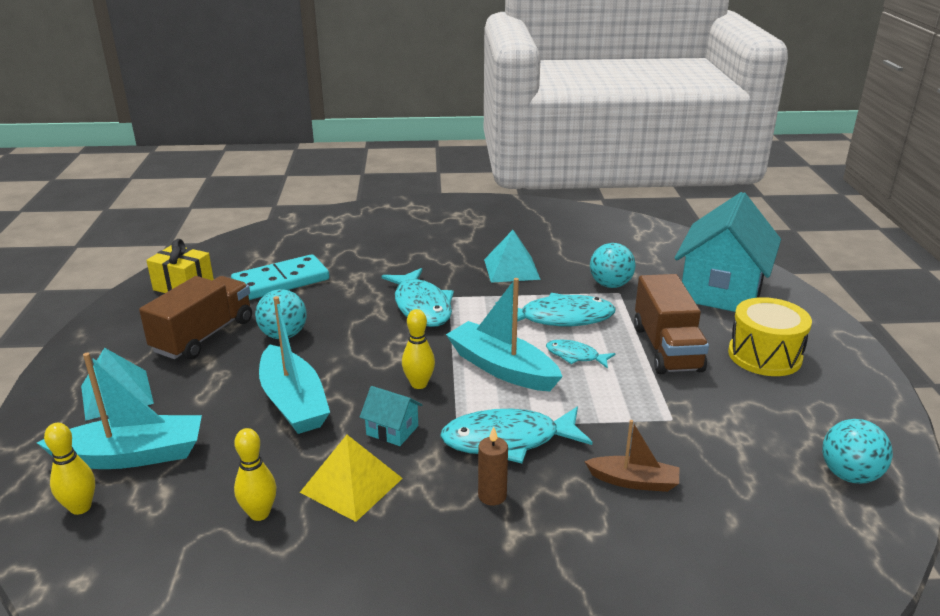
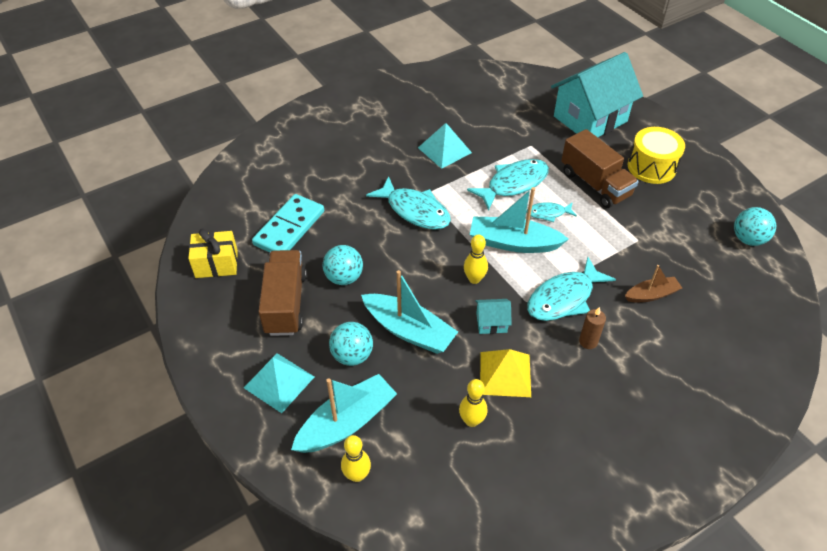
camera: 30 degrees left, 20 degrees up
turquoise ball [590,243,636,288] -> turquoise ball moved to [329,322,373,366]
turquoise house [675,192,781,312] -> turquoise house turned 60 degrees clockwise [551,52,643,137]

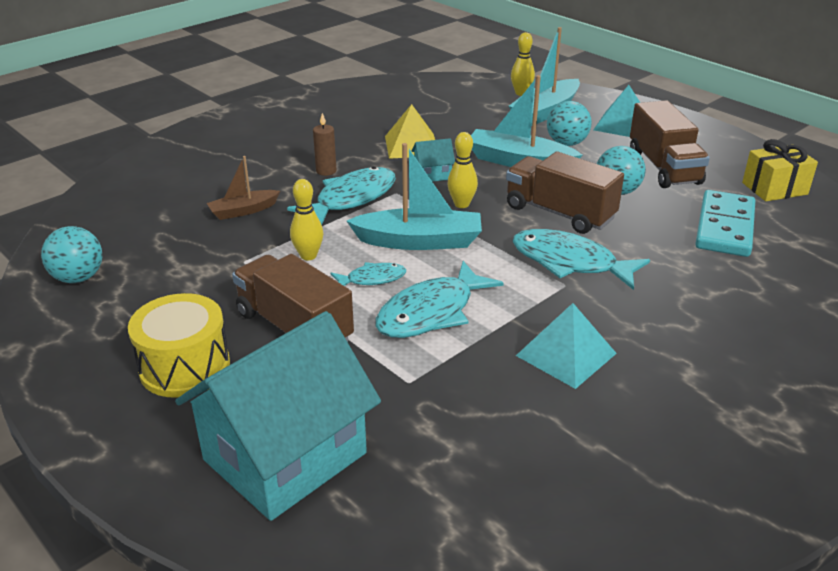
camera: 170 degrees right, 15 degrees down
yellow bowling pin [459,379,487,427] -> yellow bowling pin moved to [290,179,323,260]
none -> brown truck [506,151,624,234]

